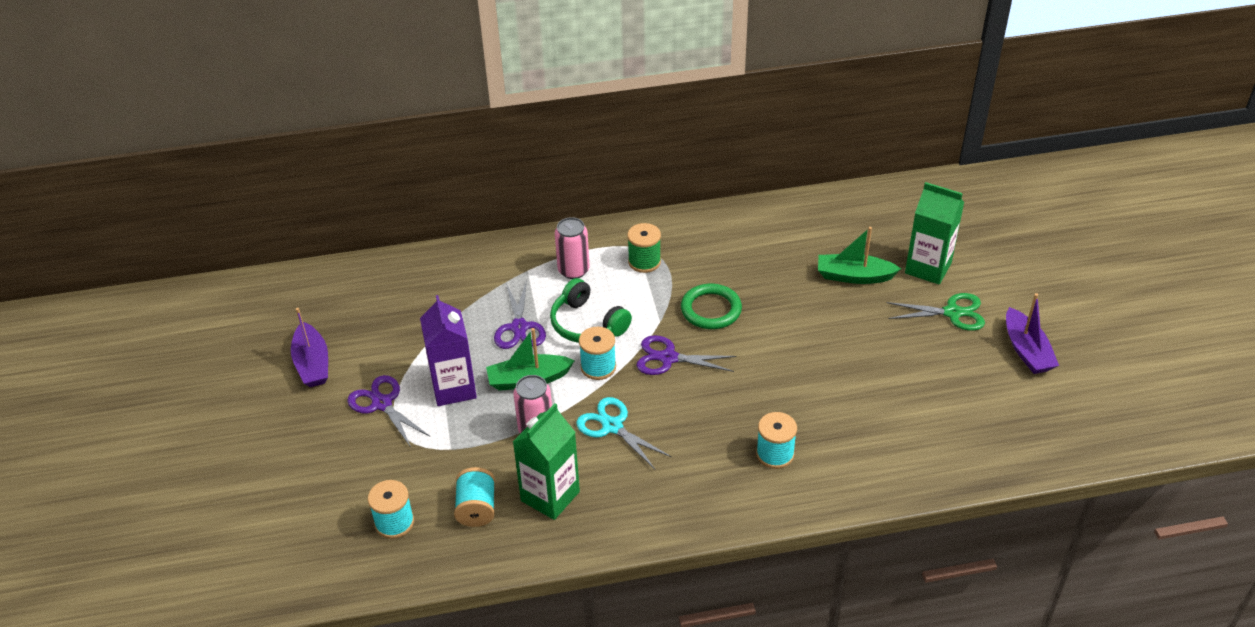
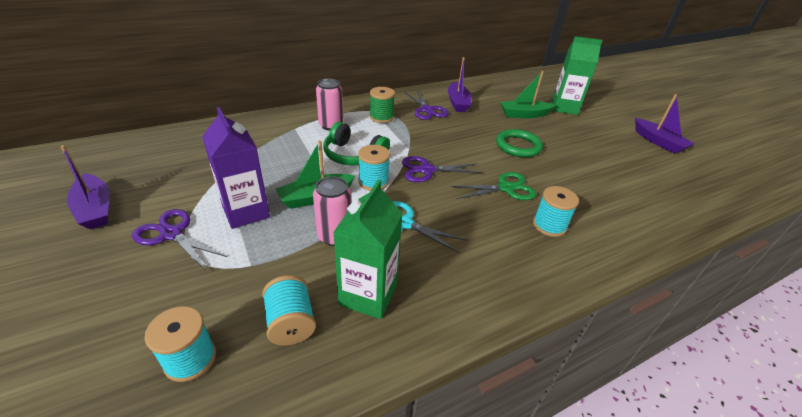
camera: 20 degrees left, 5 degrees down
purple scissors [494,280,546,349] -> purple scissors moved to [405,90,449,120]
green ring [681,284,742,329] -> green ring moved to [496,129,543,157]
green scissors [887,293,985,331] -> green scissors moved to [450,172,536,200]
none -> purple boat [448,57,471,112]

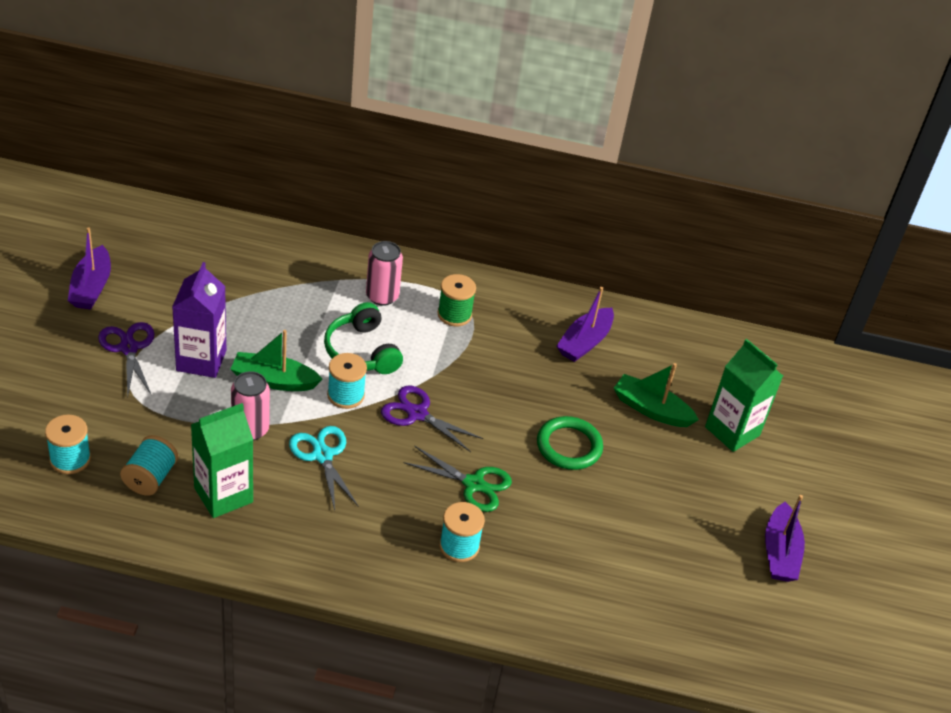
camera: 35 degrees right, 5 degrees up
purple scissors [405,90,449,120] -> none

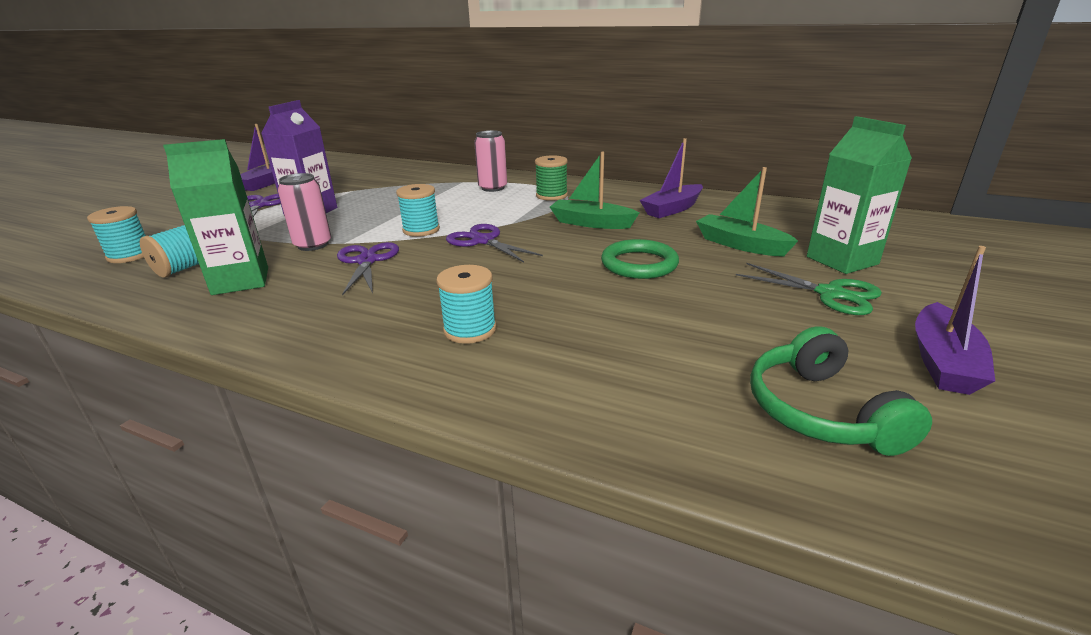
camera: 20 degrees right, 15 degrees down
green boat [231,330,323,391] -> green boat moved to [550,152,639,229]
turquoise scissors [289,426,359,510] -> purple scissors [337,242,399,296]
green headphones [324,302,403,374] -> green headphones moved to [750,326,932,456]
green scissors [404,446,512,512] -> green scissors moved to [736,263,882,315]

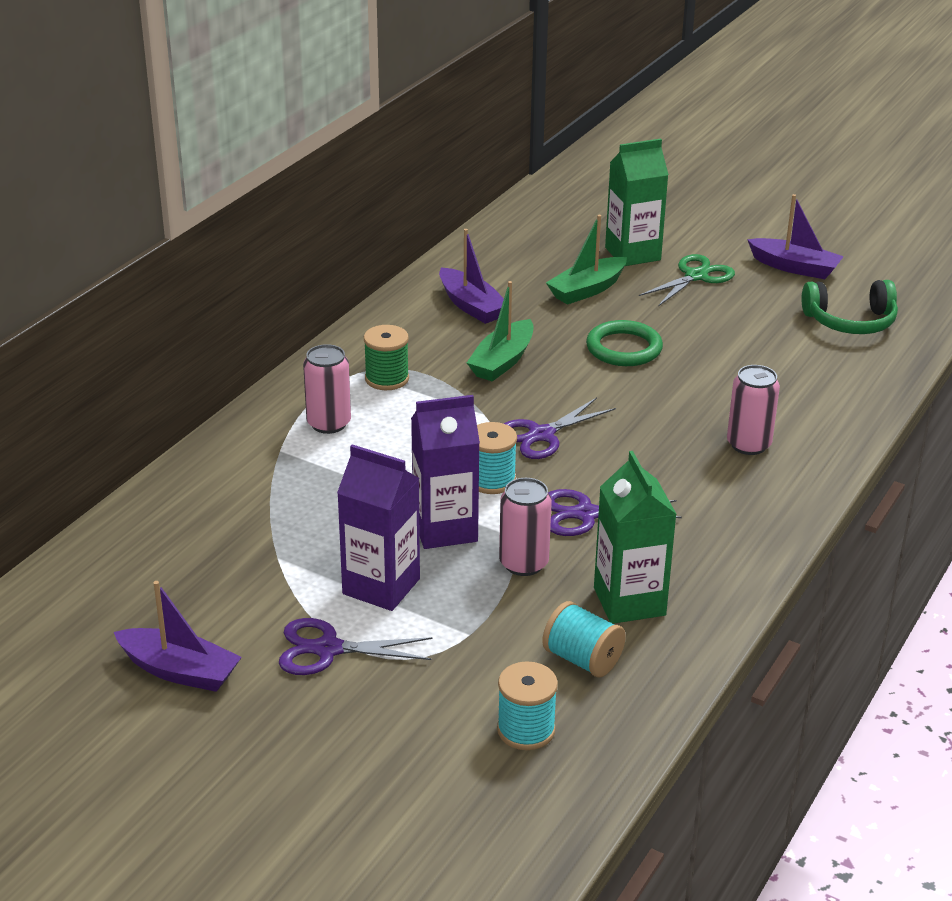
camera: 85 degrees left, 5 degrees up
turquoise spool [436,265,496,344] -> pink can [727,365,780,455]
none -> purple carton [411,395,480,549]

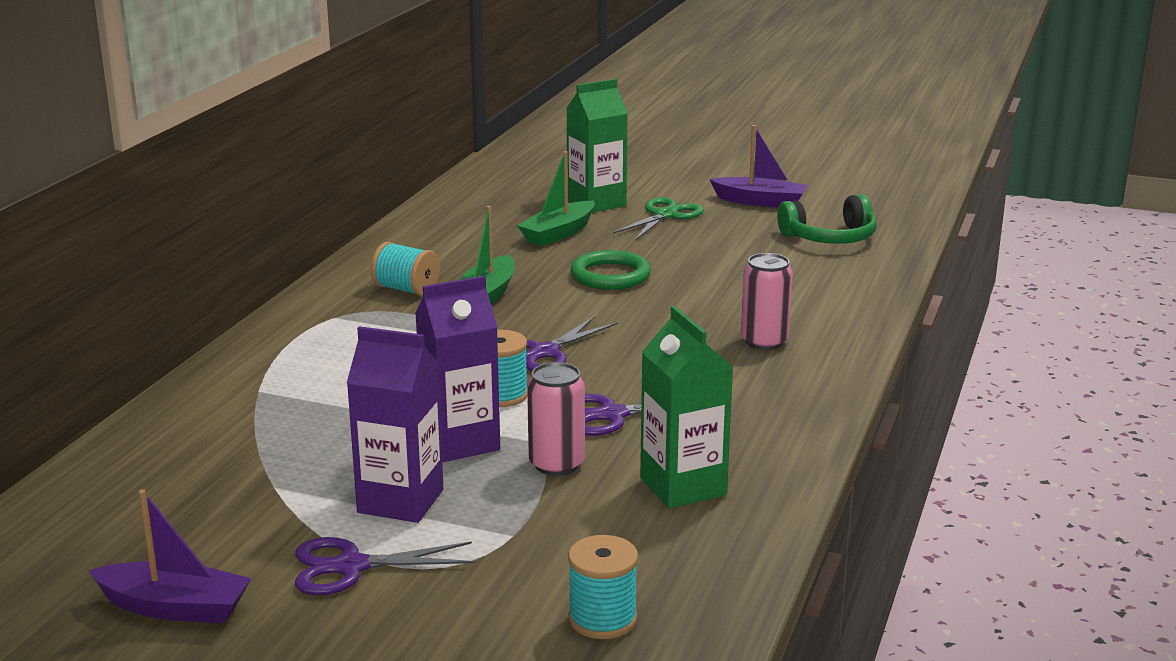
camera: 10 degrees left, 10 degrees down
pink can [303,344,351,434] -> none
green spool [364,325,409,390] -> none
purple boat [439,229,504,324] -> none
turquoise spool [542,601,626,678] -> turquoise spool moved to [371,242,440,296]

